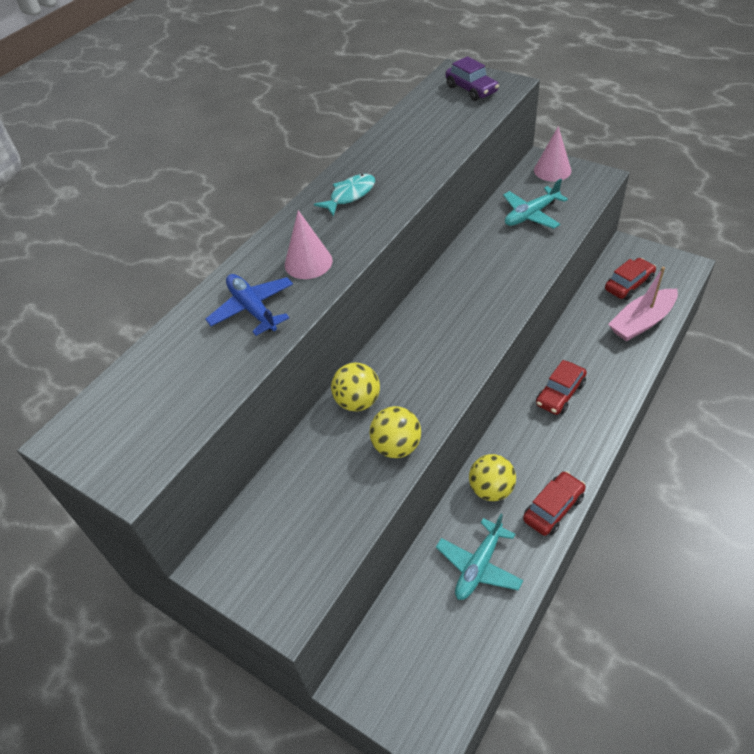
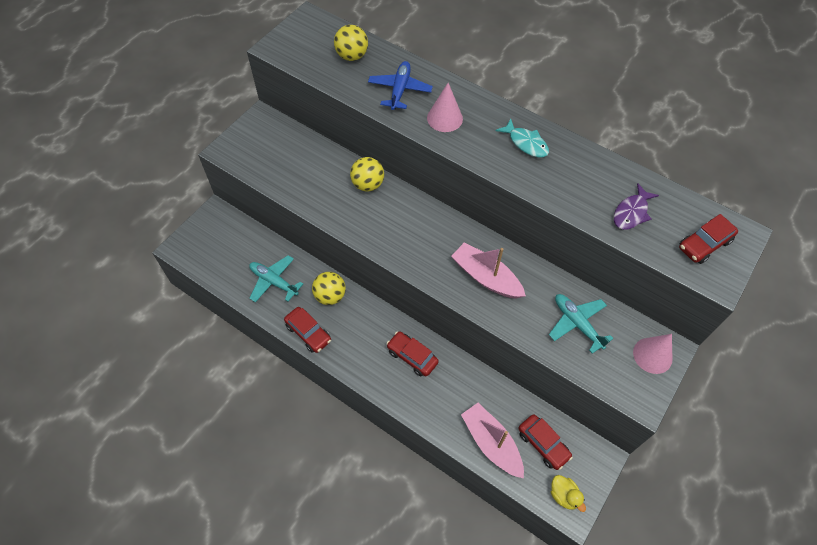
camera: 85 degrees right, 10 degrees up
blue plane [205,274,293,336] -> blue plane turned 45 degrees counterclockwise [368,61,433,110]
yellow ball [370,406,421,458] -> yellow ball moved to [334,25,368,61]
purple car [446,56,499,101] -> red car [679,214,738,264]
none -> pink boat [451,242,526,299]
none -> yellow duck [551,475,586,512]
none -> purple fish [614,183,659,230]

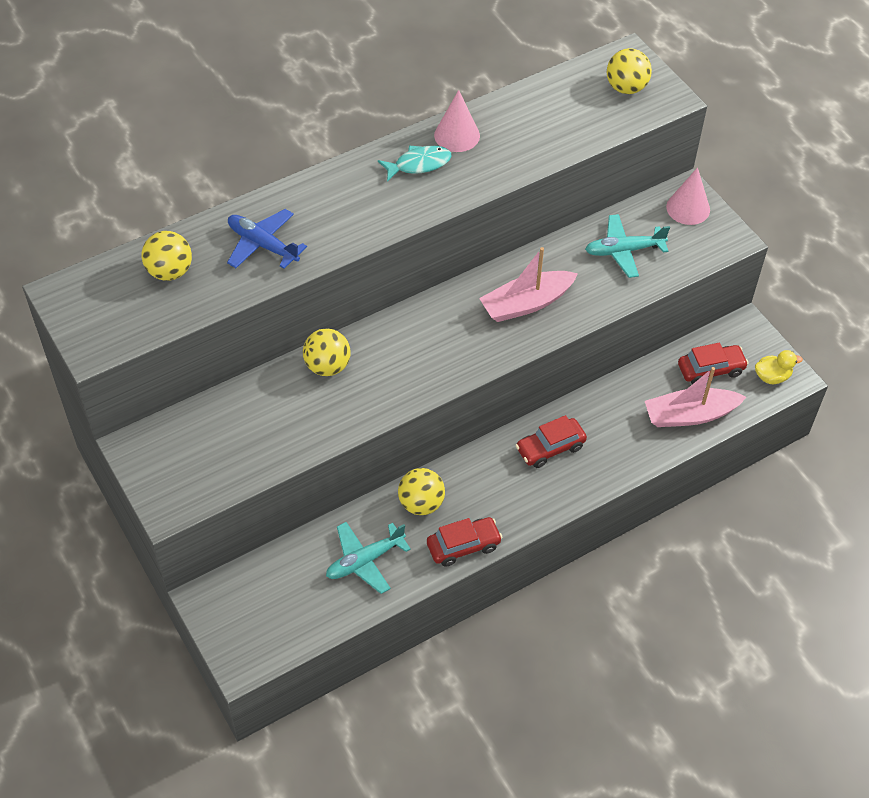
camera: 65 degrees left, 5 degrees down
pink cone [427,83,463,132] -> pink cone moved to [434,90,480,152]
purple fish [614,183,659,230] -> none
red car [679,214,738,264] -> yellow ball [607,48,652,94]

